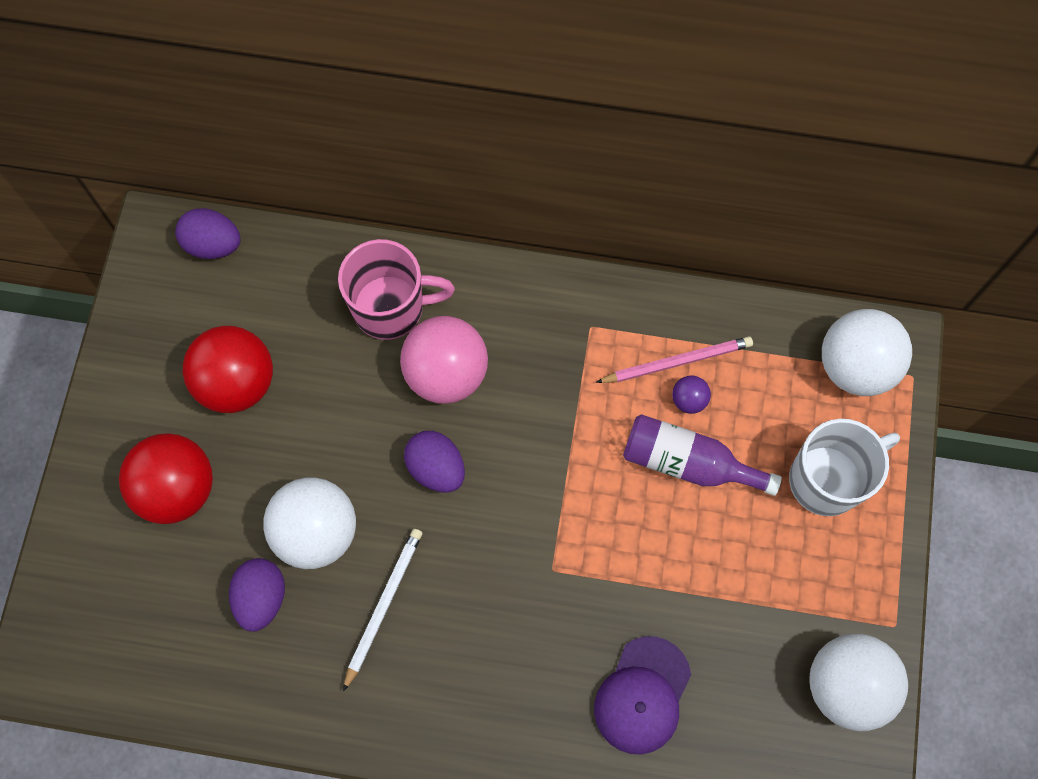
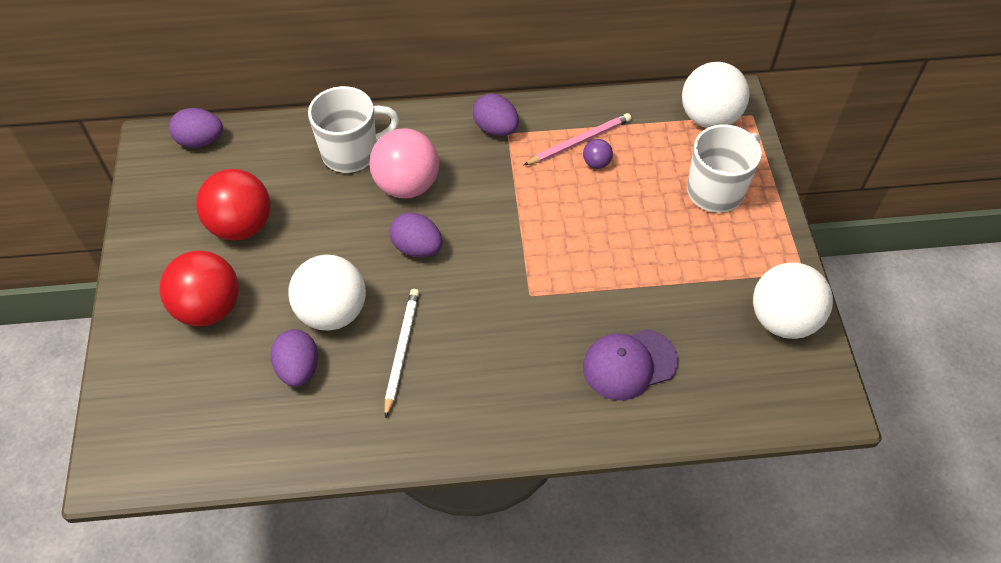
camera: 15 degrees left, 15 degrees down
pink mug [338,239,455,340] -> white mug [308,86,399,173]
purple cap [594,636,691,754] -> purple cap turned 60 degrees clockwise [583,329,679,401]
purple bottle [623,414,782,496] -> none
none -> purple egg [473,93,519,136]

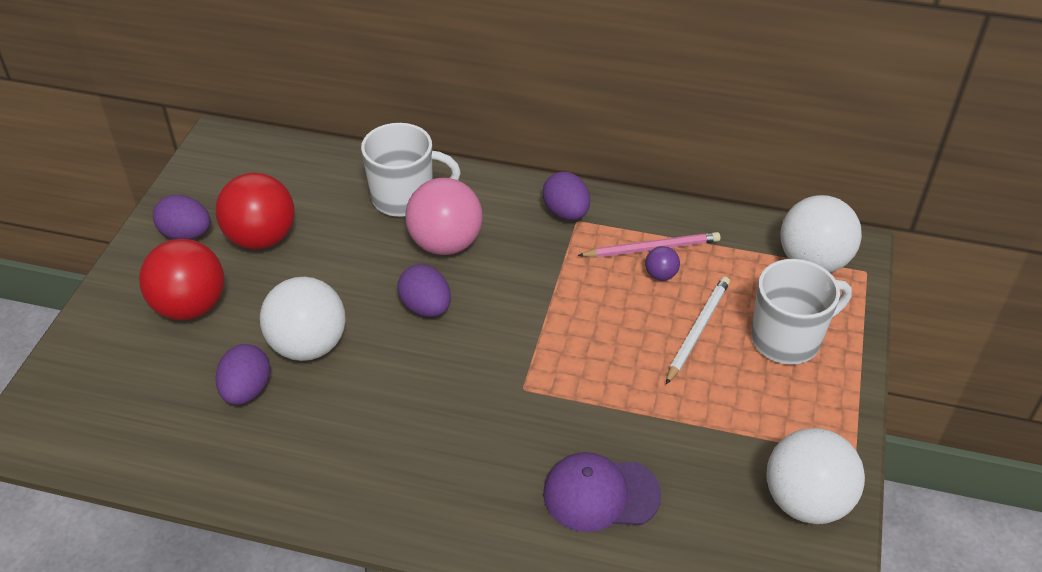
camera: 20 degrees right, 10 degrees down
purple egg [169,108,223,148] -> purple egg moved to [153,195,211,239]
white pencil [385,289,419,419] -> white pencil moved to [666,276,730,384]

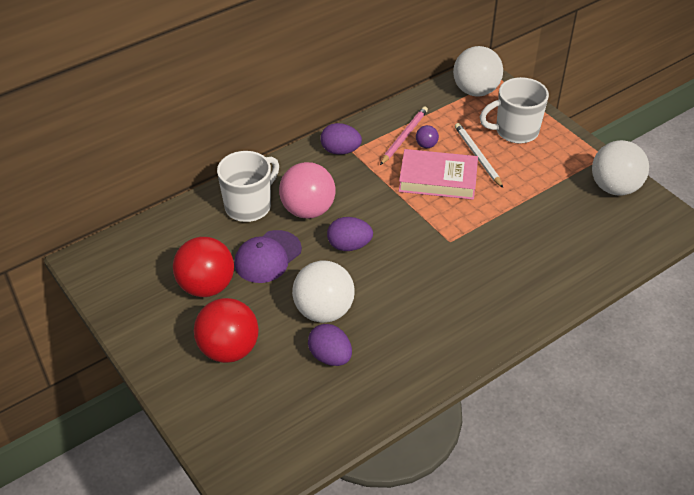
camera: 50 degrees left, 0 degrees up
purple egg [153,195,211,239] -> none
purple cap [543,452,661,532] -> purple cap moved to [234,230,302,283]
white mug [751,259,852,364] -> white mug turned 120 degrees counterclockwise [480,77,549,144]
none -> pink book [399,149,478,200]

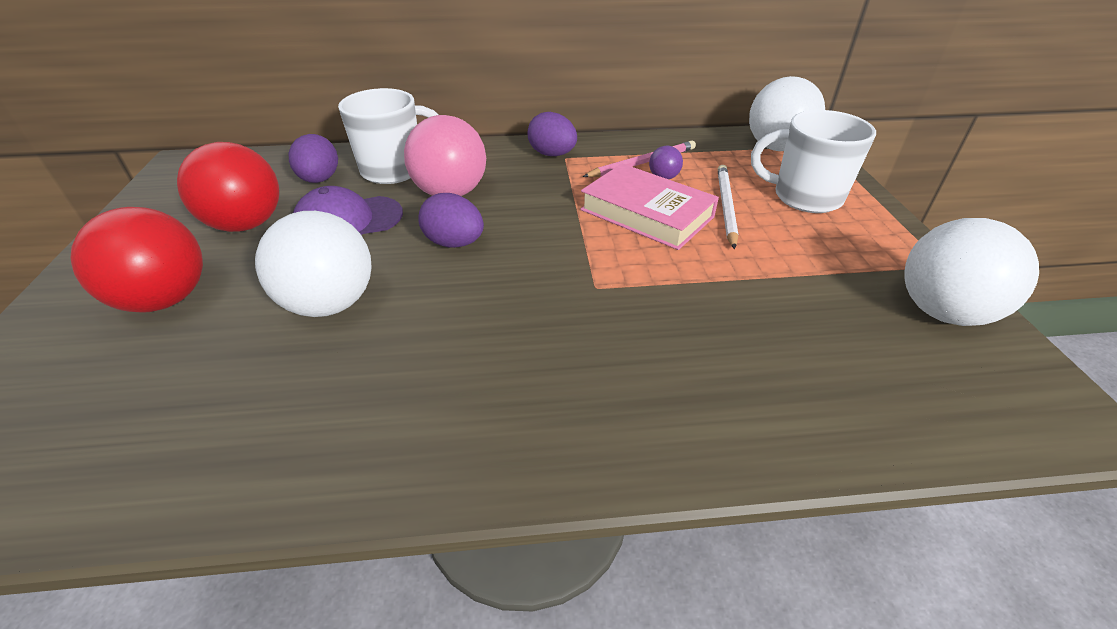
camera: 30 degrees right, 5 degrees down
purple egg [308,324,352,366] -> purple egg moved to [289,134,338,183]

